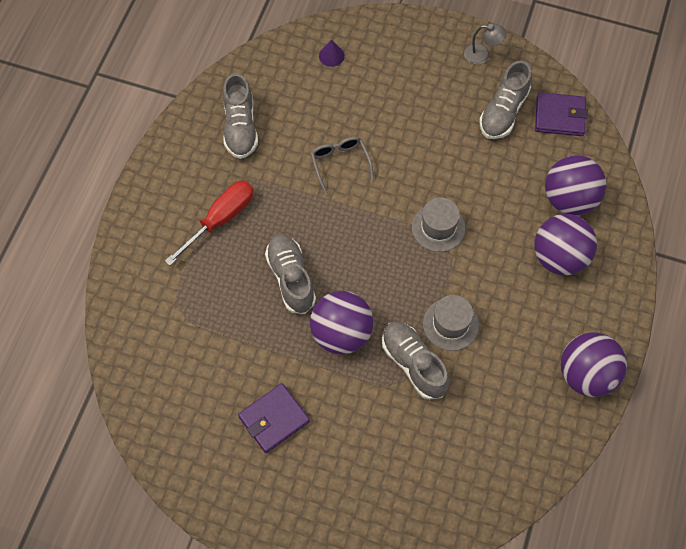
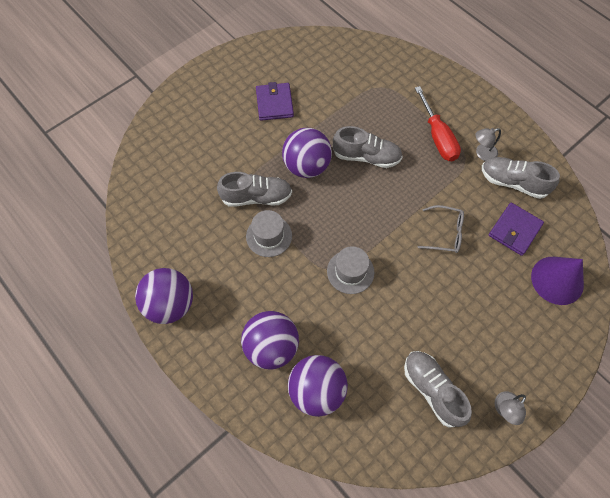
camera: 120 degrees right, 0 degrees up
purple cone [319,39,345,67] -> purple cone [531,257,584,305], size x2.10
purple wallet [535,92,588,136] -> purple wallet moved to [489,203,544,256]
none -> grey lamp [476,128,501,161]

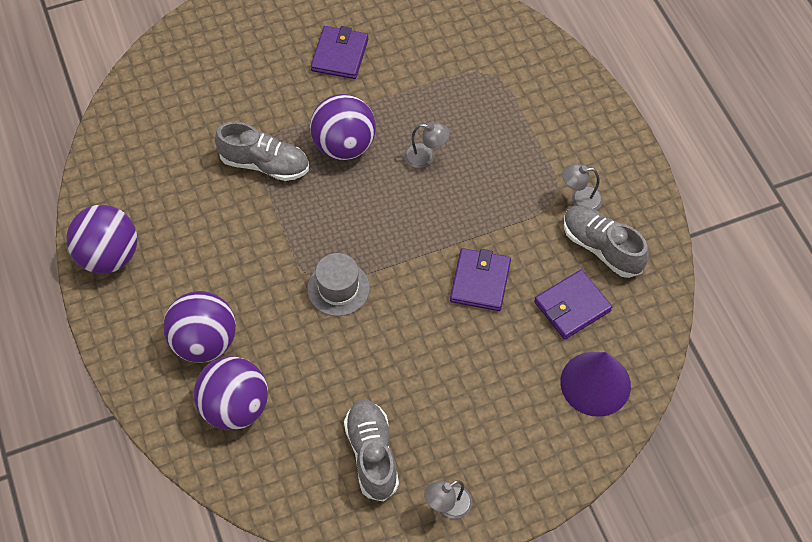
camera: 20 degrees right, 5 degrees down
grey hat [246,210,292,257] -> none
grey shoe [333,126,403,168] -> grey lamp [404,122,450,168]
red screwdriver [415,86,461,161] -> none
grey glasses [418,205,464,253] -> purple wallet [450,248,511,311]

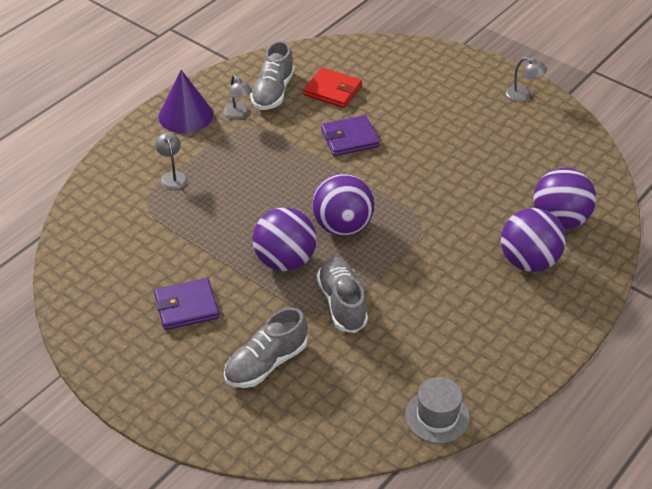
camera: 120 degrees left, 15 degrees down
purple ball [66,205,137,274] -> purple ball moved to [312,174,374,236]
grey hat [307,253,370,316] -> grey hat moved to [405,377,470,443]
grey shoe [344,399,399,502] -> grey shoe moved to [224,307,308,388]
grey lamp [404,122,450,168] -> grey lamp moved to [155,132,188,190]
purple wallet [534,270,612,339] -> red wallet [303,67,362,108]
purple cone [560,352,631,417] -> purple cone moved to [158,70,213,133]

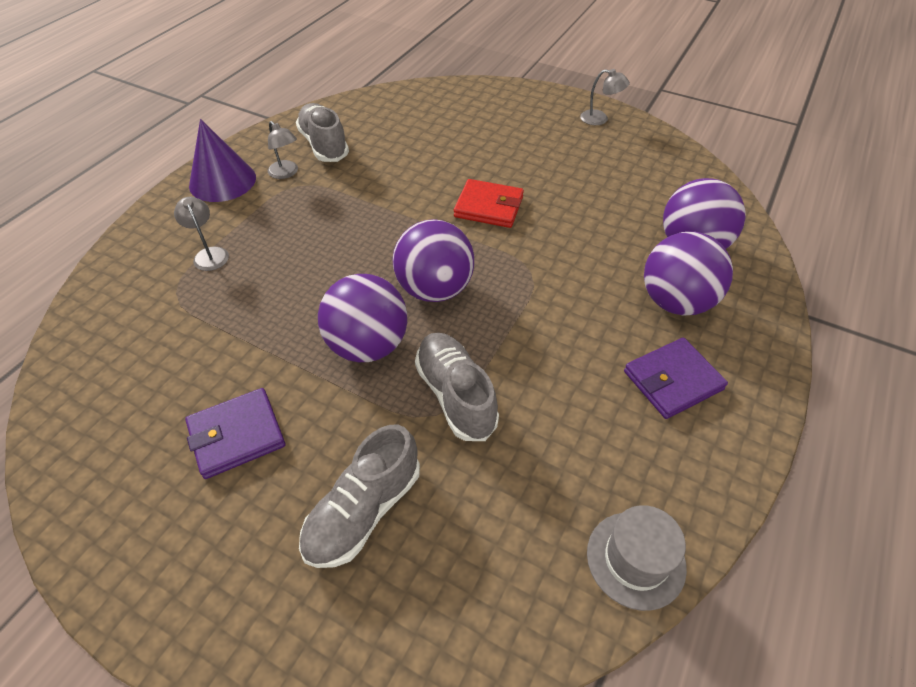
camera: 10 degrees left, 5 degrees up
grey shoe [250,41,295,110] -> grey shoe turned 150 degrees clockwise [296,103,349,162]
red wallet [303,67,362,108] -> red wallet moved to [454,179,524,228]
purple wallet [321,115,380,156] -> purple wallet moved to [624,338,728,419]

